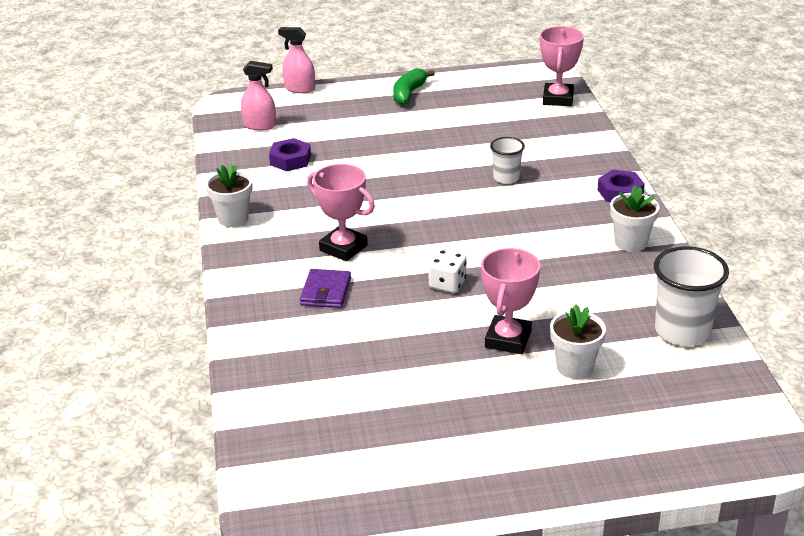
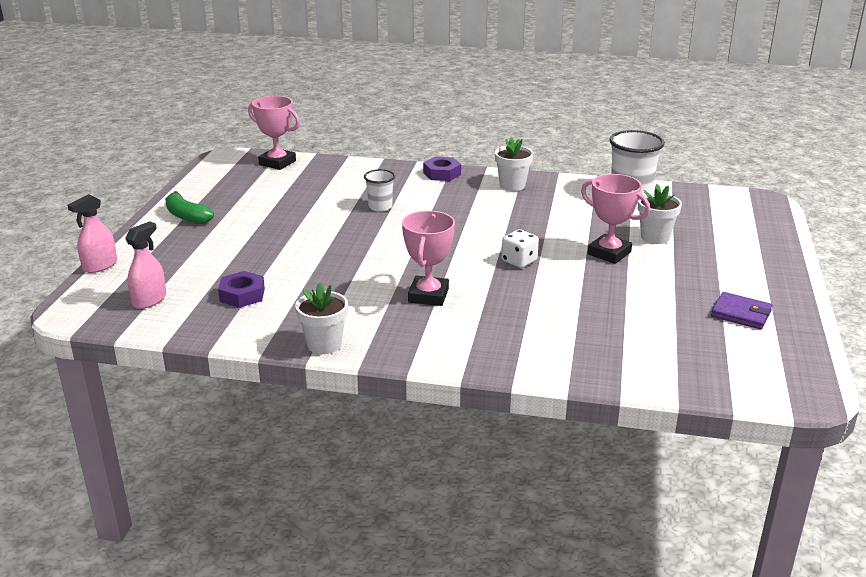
camera: 70 degrees left, 5 degrees down
purple wallet [300,269,351,308] -> purple wallet moved to [711,292,772,329]
pink trophy [307,164,375,261] -> pink trophy turned 45 degrees counterclockwise [402,211,455,306]

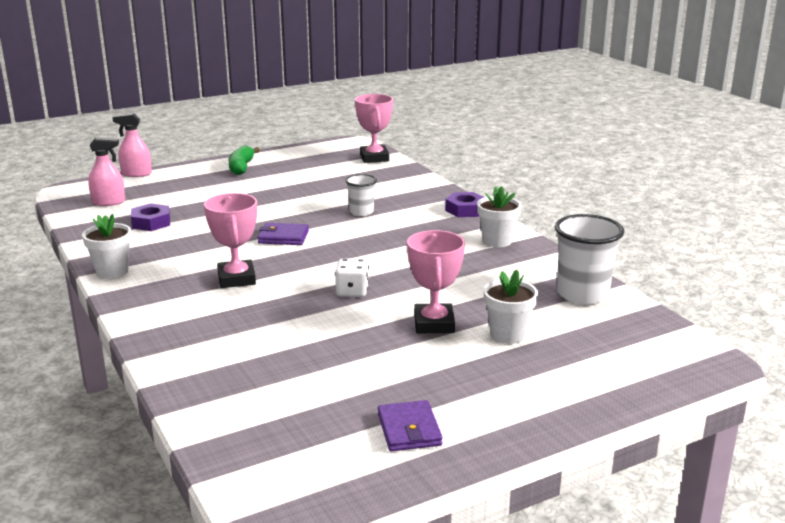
camera: 50 degrees right, 5 degrees down
pink trophy [402,211,455,306] -> pink trophy turned 75 degrees counterclockwise [204,193,257,288]
none -> purple wallet [257,223,309,245]

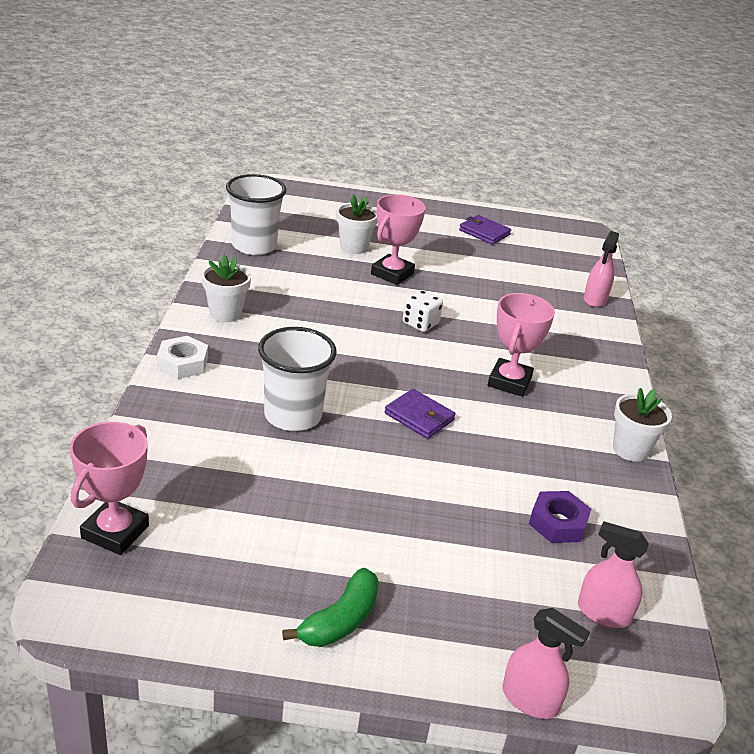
camera: 150 degrees left, 10 degrees up
white cup [345,174,377,216] -> white cup [258,327,337,431], size x1.75
purple wallet [378,400,443,451] -> purple wallet turned 75 degrees counterclockwise [459,215,511,245]
purple nut [445,192,484,217] -> white nut [157,336,208,379]
none -> pink spray bottle [584,231,619,307]

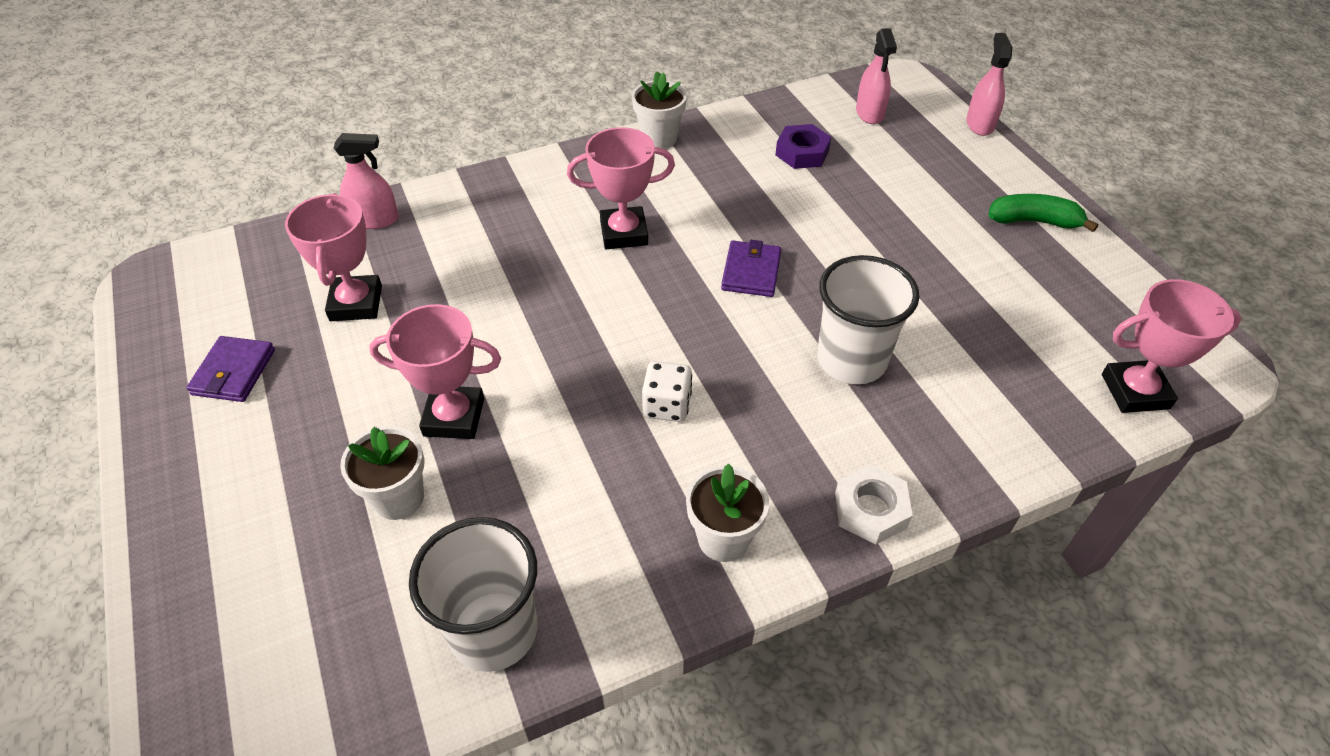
camera: 115 degrees left, 15 degrees up
white dice [403,290,443,332] -> white dice moved to [642,361,692,422]
none -> pink trophy [285,193,382,321]

